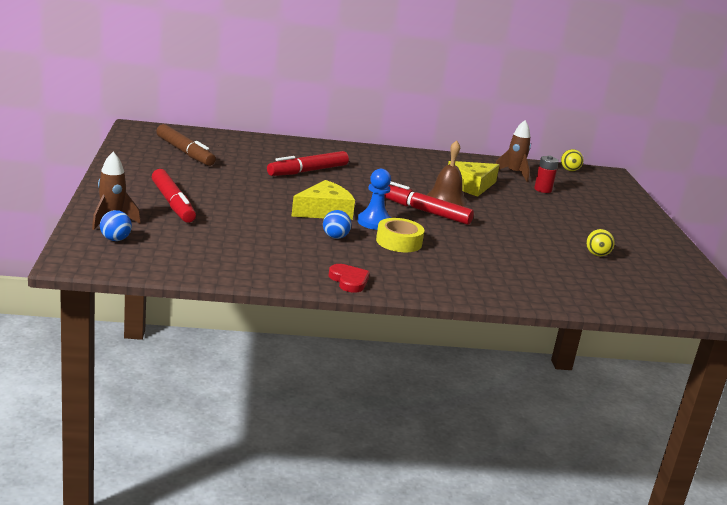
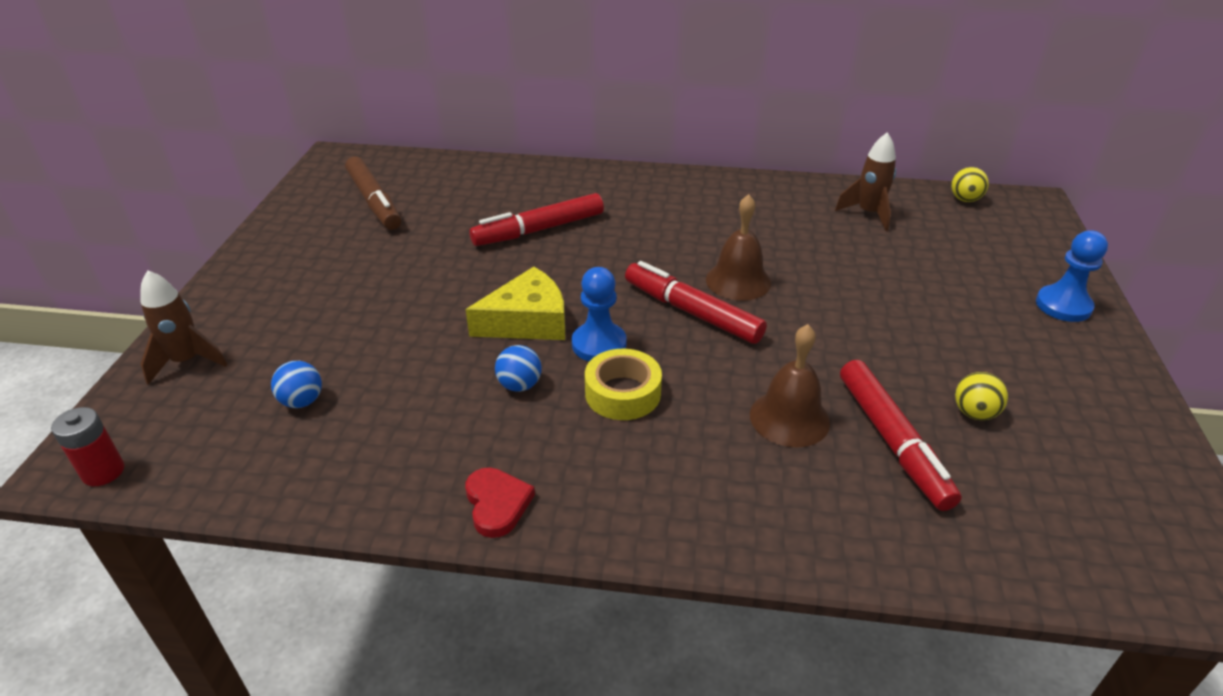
camera: 15 degrees right, 15 degrees up
blue ball [100,210,132,241] -> blue ball moved to [271,361,322,408]
red marker [152,169,196,223] -> red marker moved to [840,360,962,511]
yellow cheese [448,161,499,197] -> none
red battery [534,156,559,193] -> red battery moved to [51,407,124,486]
none -> brown bell [750,324,830,447]
none -> blue pawn [1036,231,1108,322]

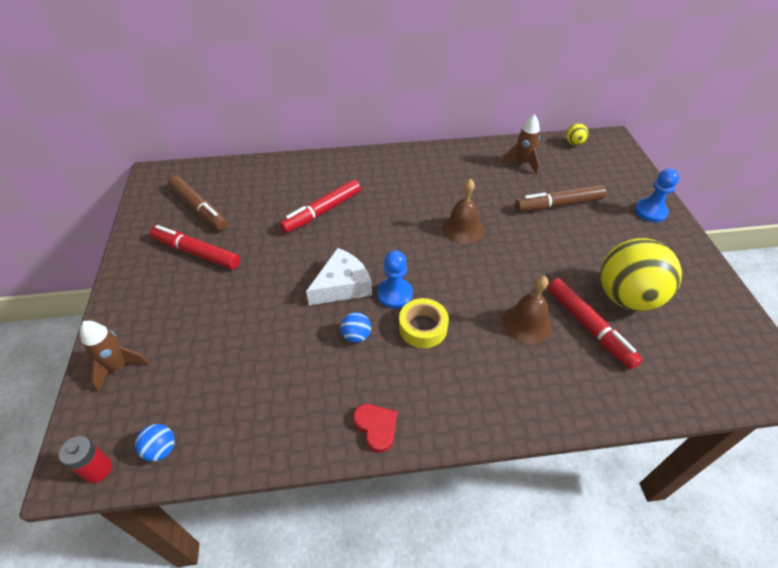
camera: 15 degrees left, 10 degrees up
blue ball [271,361,322,408] -> blue ball moved to [135,424,175,462]
yellow cheese [465,267,565,340] -> white cheese [306,248,372,305]
red marker [625,261,767,344] -> red marker moved to [150,225,240,270]
yellow ball [955,372,1008,420] -> yellow ball [600,238,682,311], size x2.46
none -> brown marker [515,185,606,212]

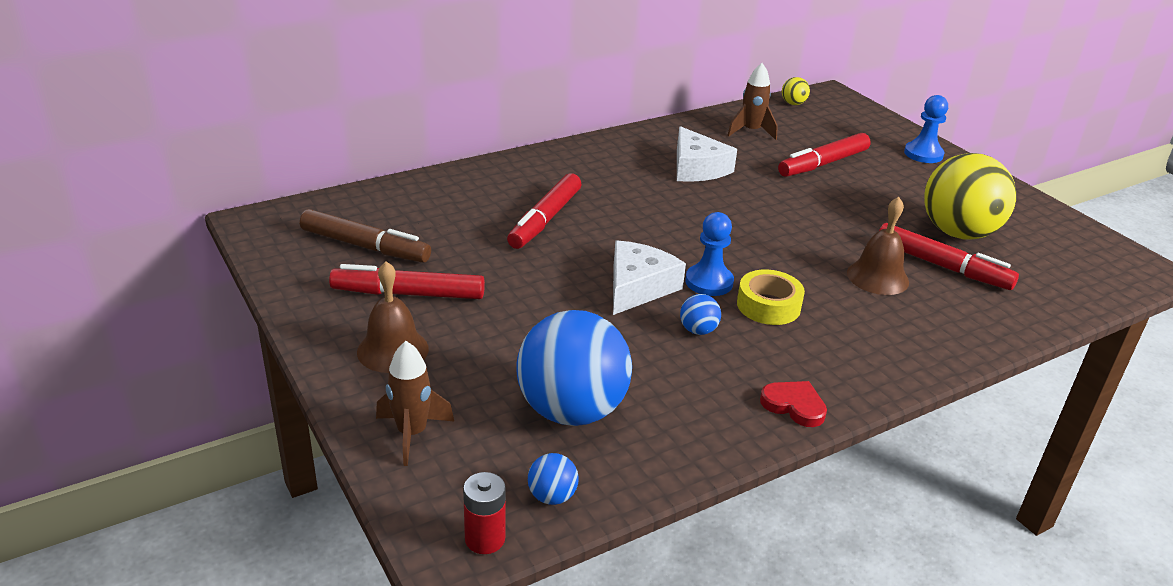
camera: 25 degrees left, 15 degrees down
brown bell [442,179,484,244] -> brown bell moved to [357,261,429,373]
brown marker [515,185,606,212] -> red marker [778,133,871,177]
none -> blue ball [516,310,632,426]
none -> white cheese [677,126,737,182]

